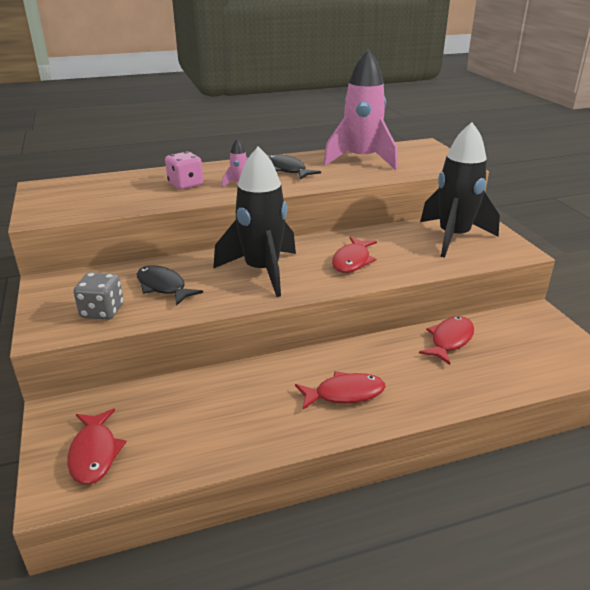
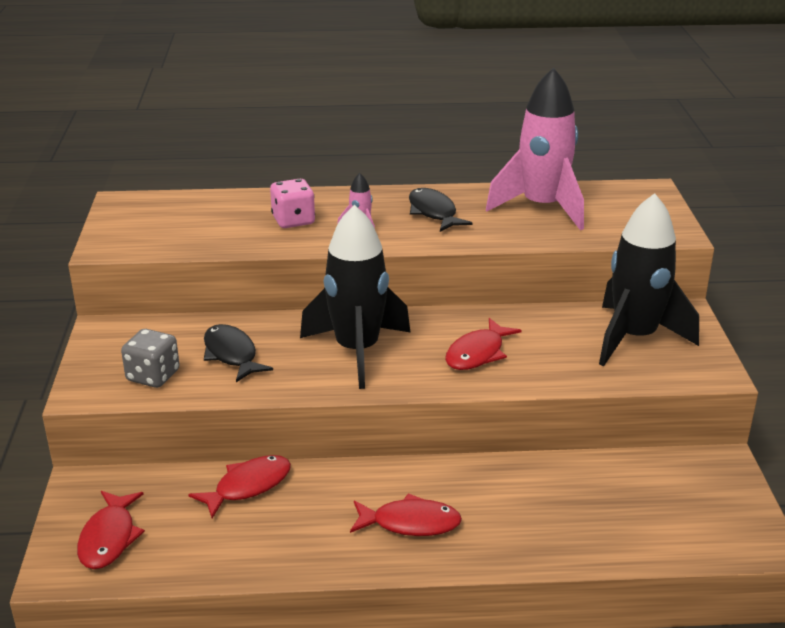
camera: 15 degrees right, 0 degrees up
red fish [419,316,474,365] -> red fish moved to [188,455,291,518]

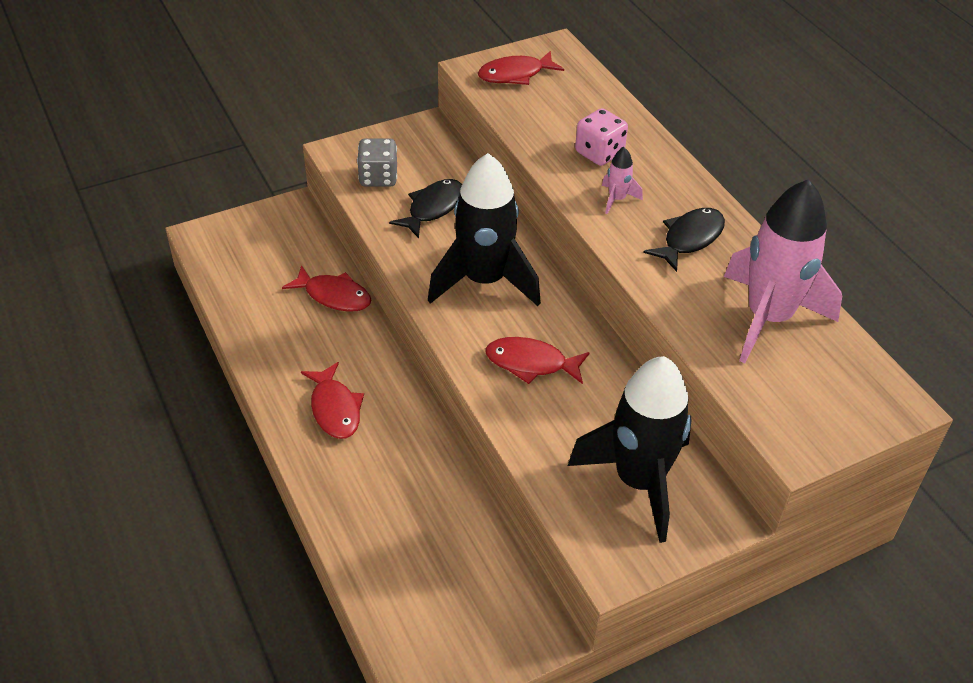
camera: 65 degrees right, 15 degrees up
red fish [77,491,145,569] -> red fish moved to [478,51,564,85]

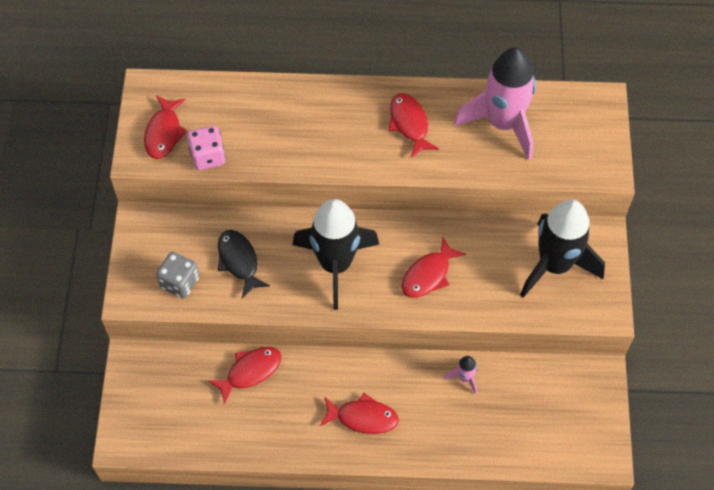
camera: 60 degrees left, 15 degrees up
pink dice [575,108,628,166] -> pink dice moved to [187,126,226,170]
pink rocket [602,147,643,214] -> pink rocket moved to [445,356,477,394]
black fish [644,208,725,272] -> red fish [389,93,439,158]

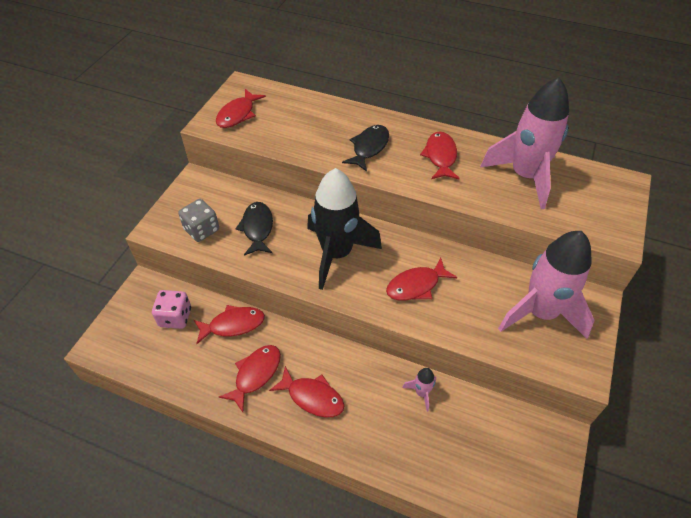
camera: 20 degrees right, 10 degrees down
pink dice [187,126,226,170] -> pink dice moved to [152,290,191,329]
black rocket [520,199,605,298] -> pink rocket [498,231,595,339]
none -> red fish [219,345,281,412]
none -> black fish [342,125,389,172]

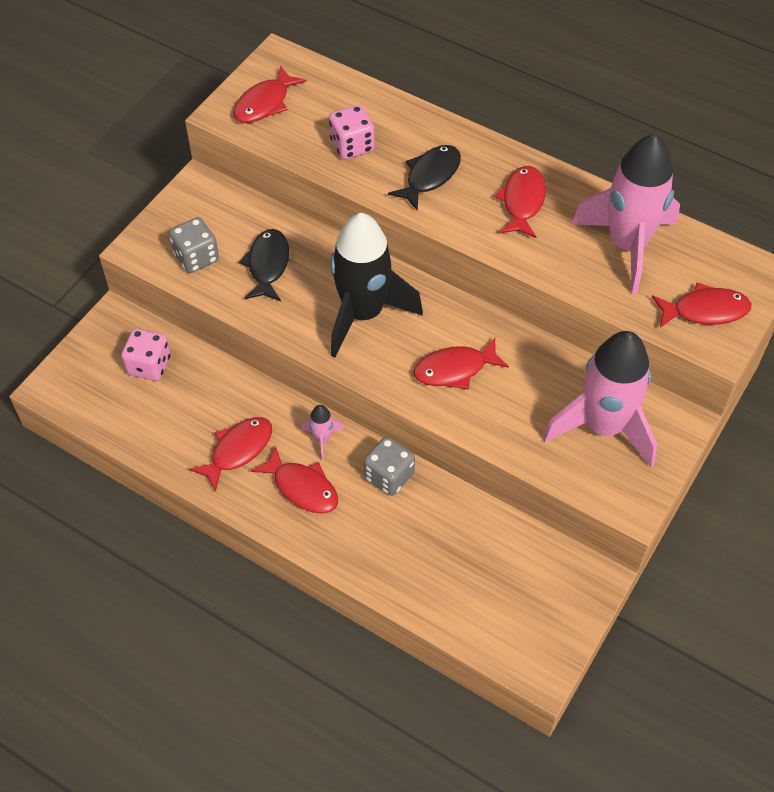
camera: 10 degrees right, 5 degrees up
red fish [194,305,265,344] -> red fish moved to [652,282,751,328]
pink rocket [402,368,436,412] -> pink rocket moved to [301,405,344,460]
none -> pink dice [329,105,375,159]
none -> grey dice [364,436,415,496]

